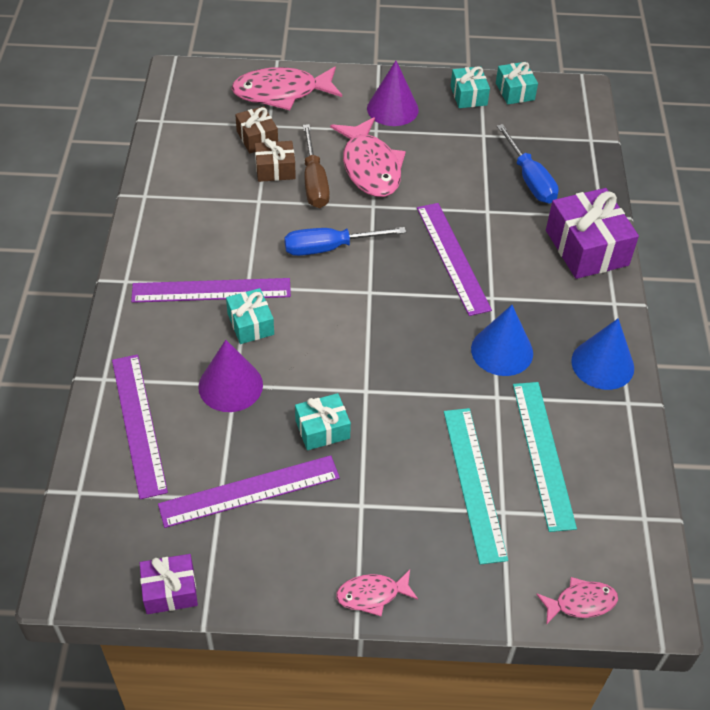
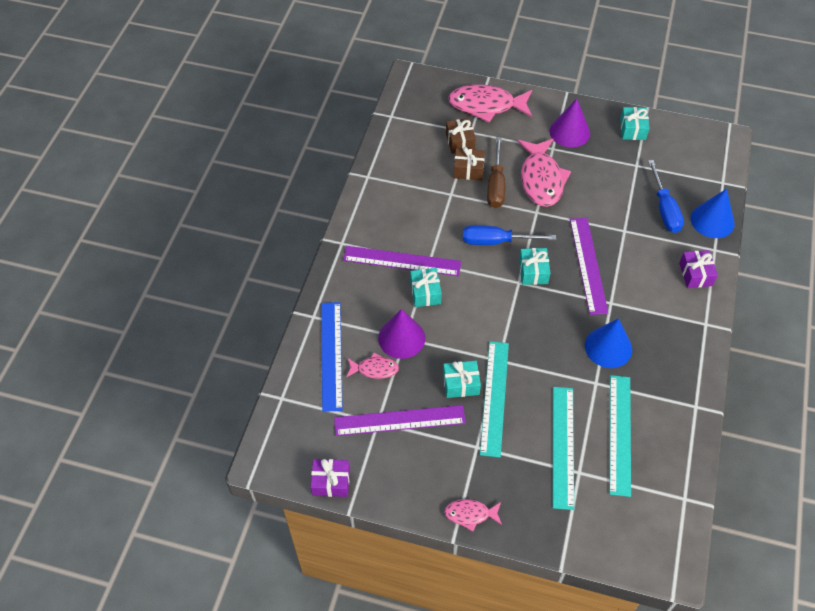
camera: 15 degrees right, 5 degrees up
purple ruler [112,354,168,499] -> blue ruler [321,302,343,412]
turquoise gift [496,62,538,104] -> turquoise gift moved to [519,248,550,285]
pink fish [536,577,618,624] -> pink fish moved to [346,353,399,379]
purple gift [546,188,639,279] -> purple gift [679,250,718,288], size x0.56
blue cone [571,318,634,390] -> blue cone moved to [691,189,735,238]
none -> turquoise ruler [480,341,509,458]

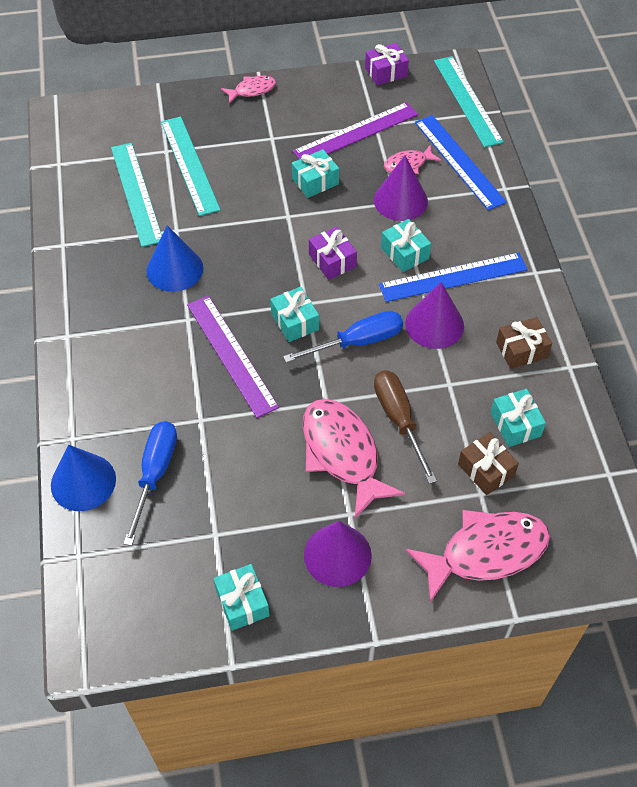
camera: 155 degrees right, 0 degrees up
purple ruler [343,246,461,276] -> blue ruler [379,253,528,302]
brown gift [453,147,485,180] -> brown gift moved to [496,317,552,369]
turquoise ruler [480,341,509,458] -> turquoise ruler moved to [434,56,504,147]
blue screwdriver [648,160,684,233] -> blue screwdriver turned 45 degrees clockwise [123,421,177,546]
purple gift [679,250,718,288] -> purple gift moved to [309,227,357,280]
none -> purple cone [405,282,464,349]
none -> turquoise gift [490,389,546,447]

